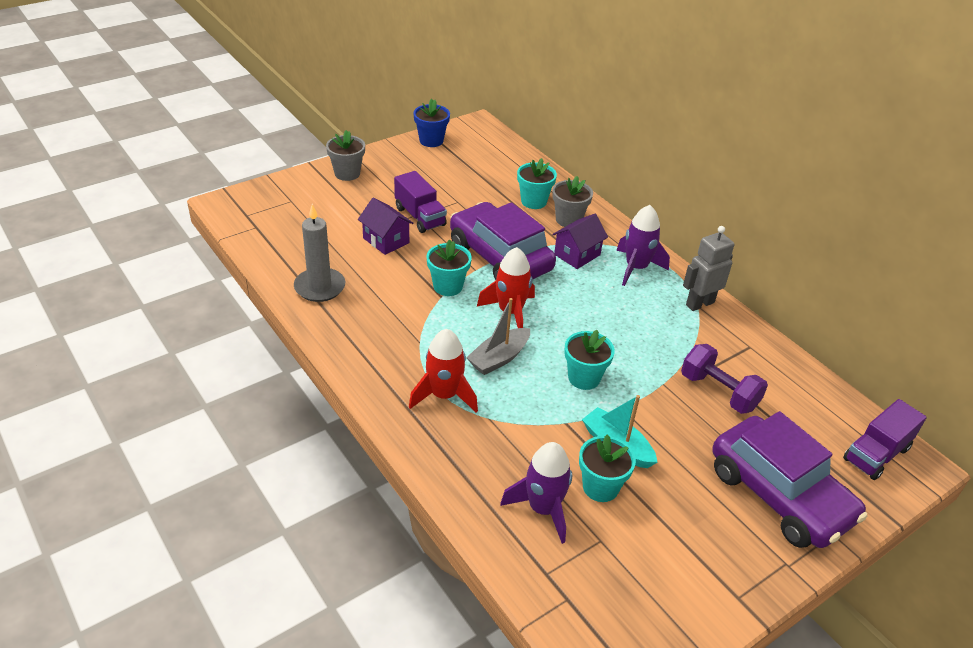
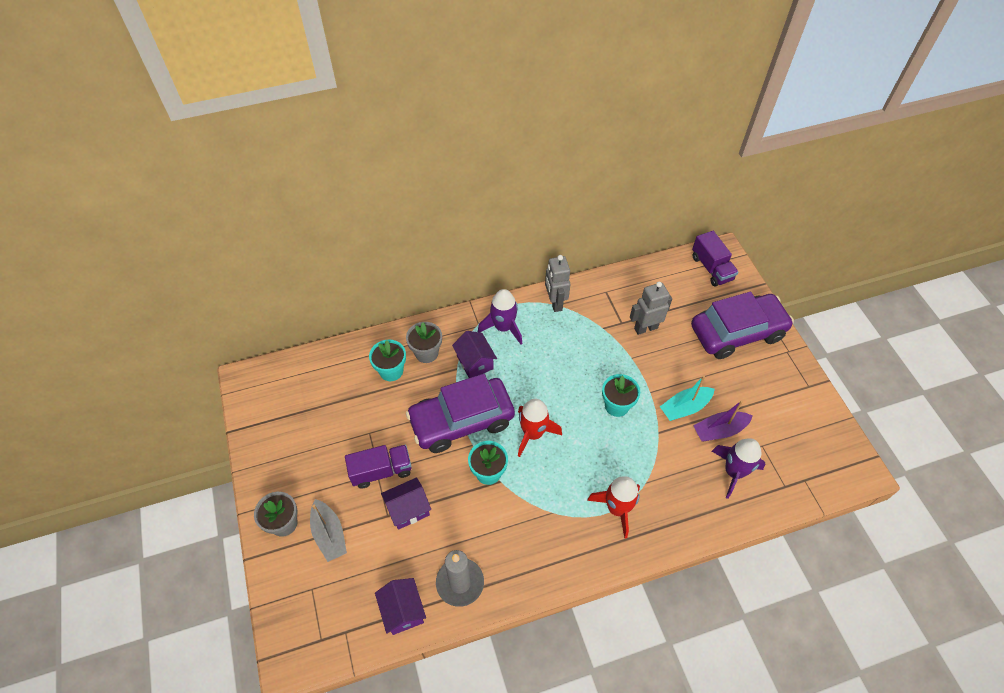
camera: 70 degrees left, 15 degrees up
blue flower pot [413,99,450,147] -> none
grey boat [466,298,530,375] -> grey boat moved to [310,499,347,562]
turquoise flower pot [579,434,636,502] -> purple boat [693,400,753,442]
purple dumbbell [681,344,768,414] -> grey robot [630,282,672,335]
none -> purple house [375,578,426,635]

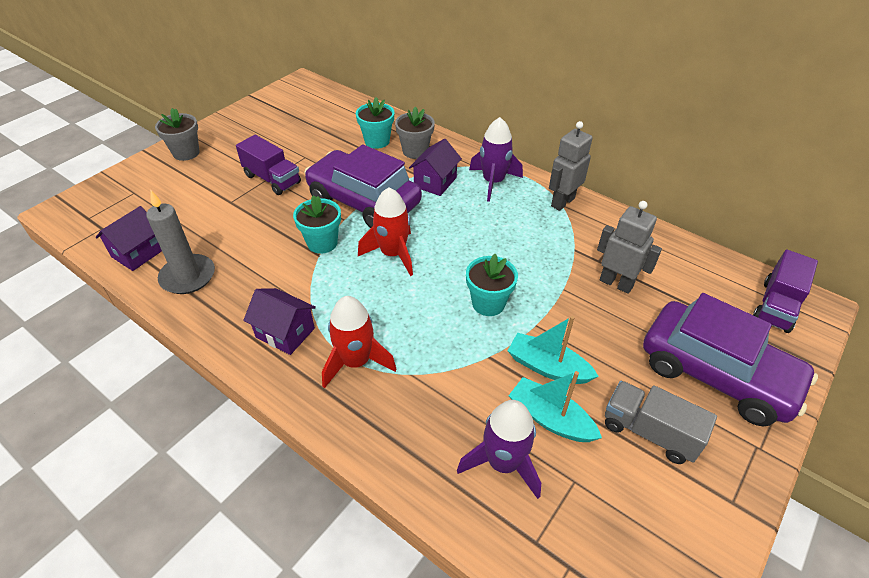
camera: 55 degrees right, 10 degrees down
grey boat [310,499,347,562] -> none
purple house [381,477,431,530] -> purple house moved to [243,288,316,355]
purple boat [693,400,753,442] -> turquoise boat [509,371,602,442]
none -> grey truck [605,381,717,464]

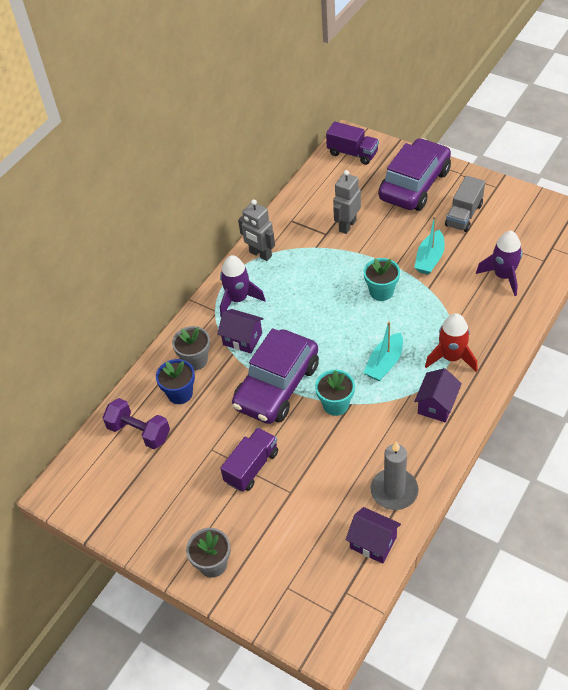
camera: 90 degrees left, 5 degrees up
turquoise flower pot [356,97,395,149] -> blue flower pot [156,359,195,404]
red rocket [358,187,413,276] -> none
turquoise boat [509,371,602,442] -> turquoise boat moved to [364,321,403,381]
none -> purple dumbbell [102,398,170,449]

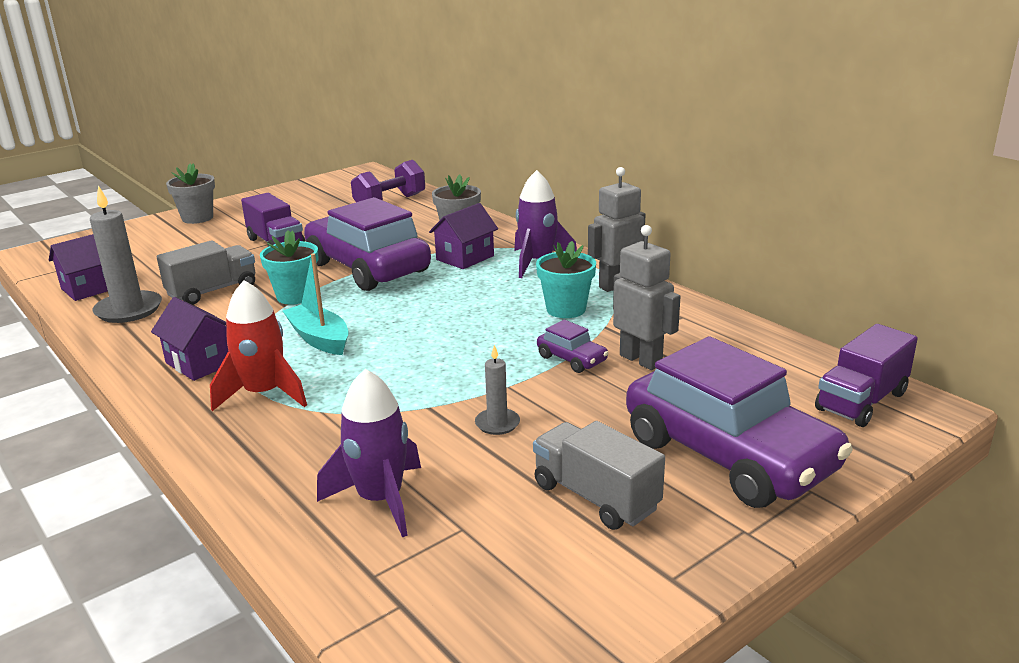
camera: 105 degrees right, 25 degrees down
blue flower pot [156,359,195,404] -> none
turquoise flower pot [364,258,400,301] -> turquoise flower pot moved to [536,241,596,318]
turquoise boat [414,216,445,275] -> grey candle [475,345,520,435]
none -> grey truck [157,240,255,305]
none -> purple car [537,320,609,373]

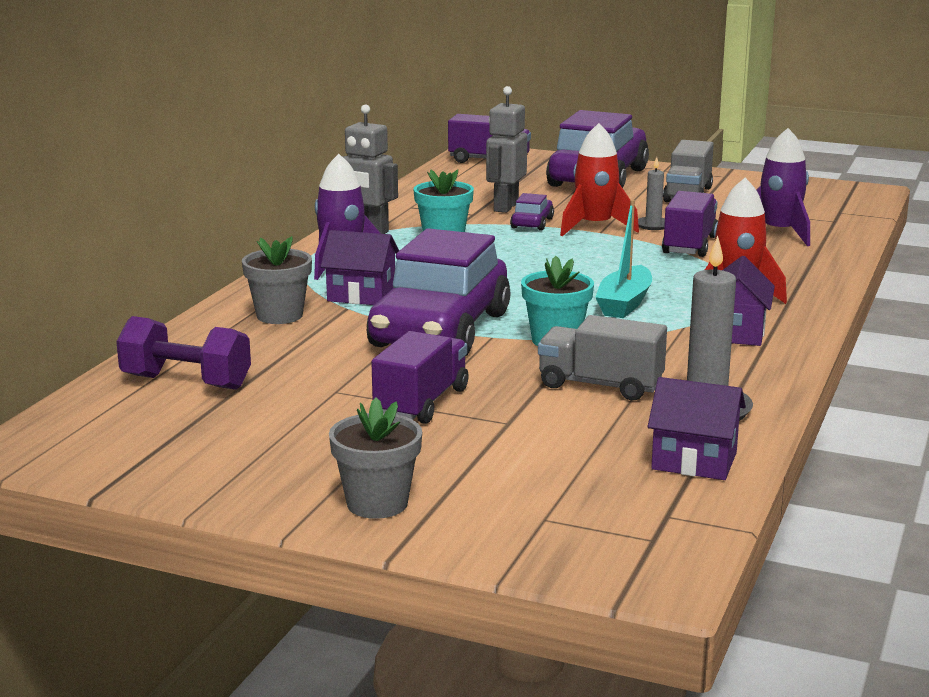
camera: 120 degrees left, 5 degrees down
none -> red rocket [560,123,639,236]
none -> purple truck [662,191,718,257]

